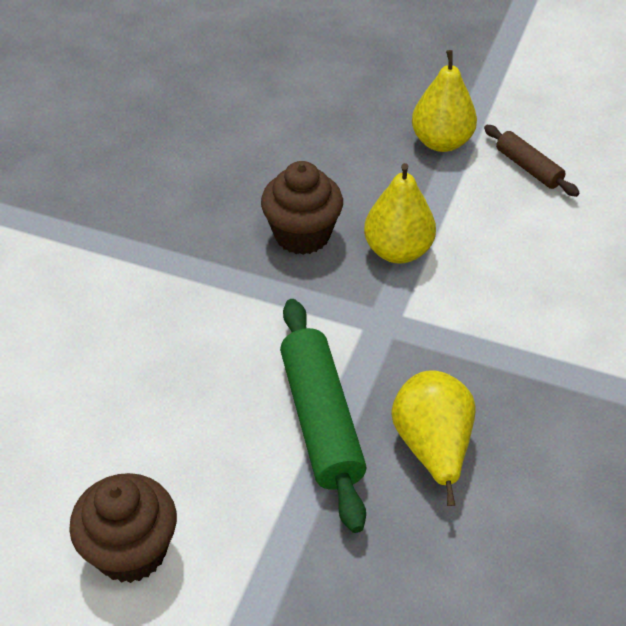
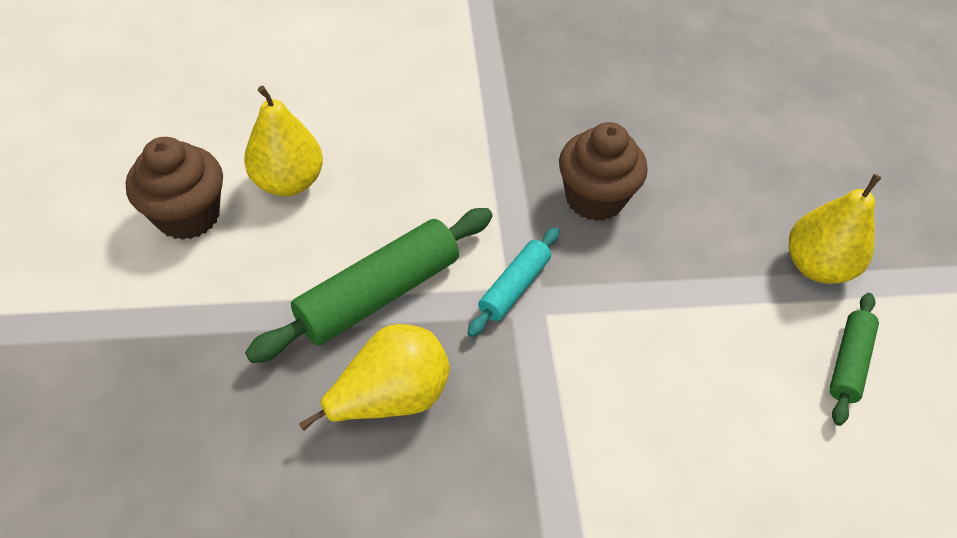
camera: 60 degrees right, 5 degrees up
yellow pear [364,163,436,264] -> yellow pear moved to [244,86,323,196]
brown rolling pin [484,125,579,197] -> green rolling pin [829,293,879,426]
none -> turquoise rolling pin [467,227,559,337]

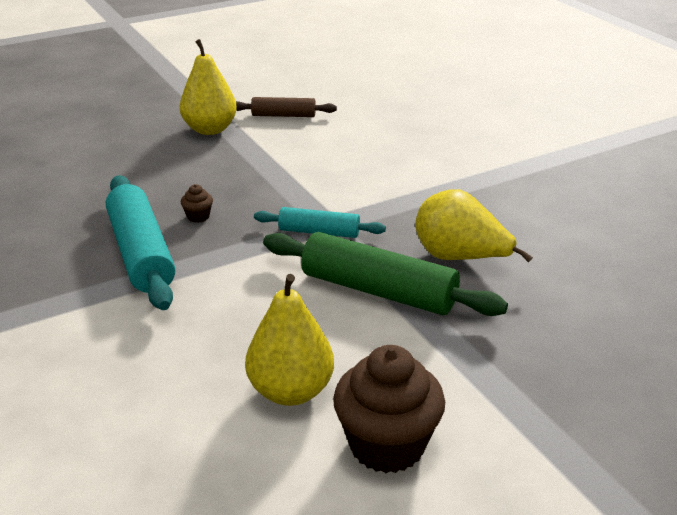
camera: 110 degrees left, 20 degrees down
brown cupcake [559,122,648,221] -> brown cupcake [181,184,213,223], size x0.42
green rolling pin [829,293,879,426] -> brown rolling pin [236,97,337,117]
none -> turquoise rolling pin [106,175,175,310]

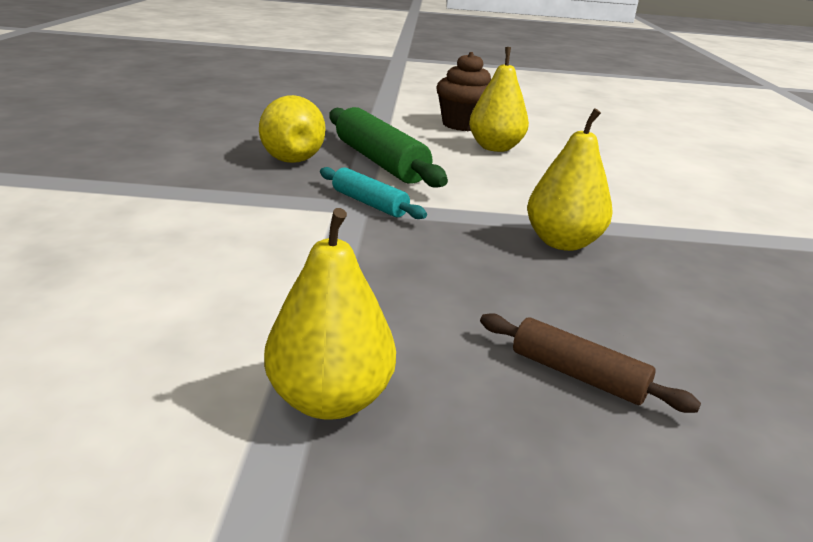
camera: 150 degrees left, 5 degrees down
turquoise rolling pin [106,175,175,310] -> yellow pear [527,108,613,251]
brown cupcake [181,184,213,223] -> none
brown rolling pin [236,97,337,117] -> brown rolling pin moved to [480,313,701,413]

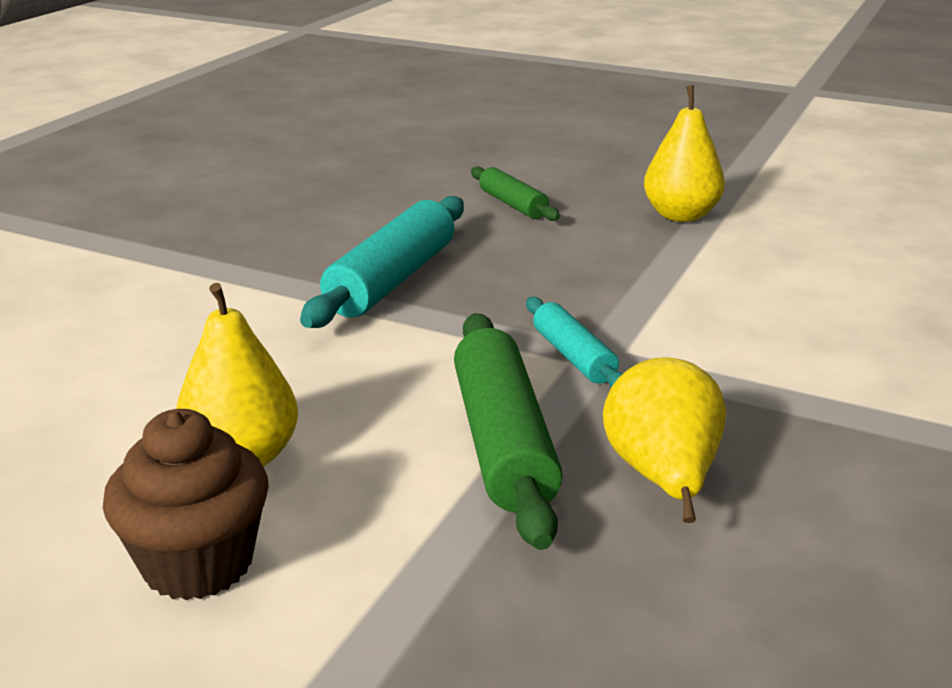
camera: 155 degrees left, 0 degrees up
brown rolling pin [480,313,701,413] -> green rolling pin [471,166,560,221]
yellow pear [527,108,613,251] -> turquoise rolling pin [300,196,464,328]

